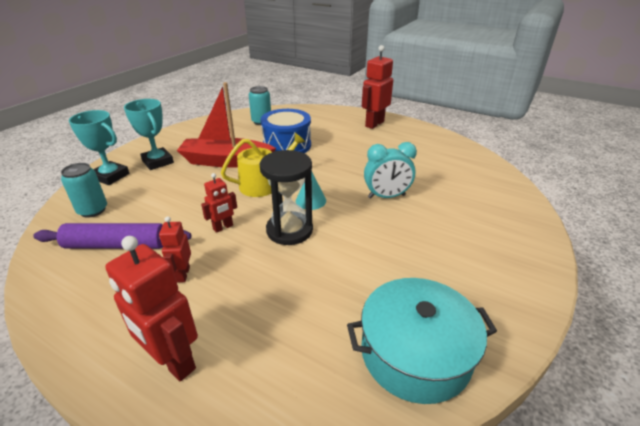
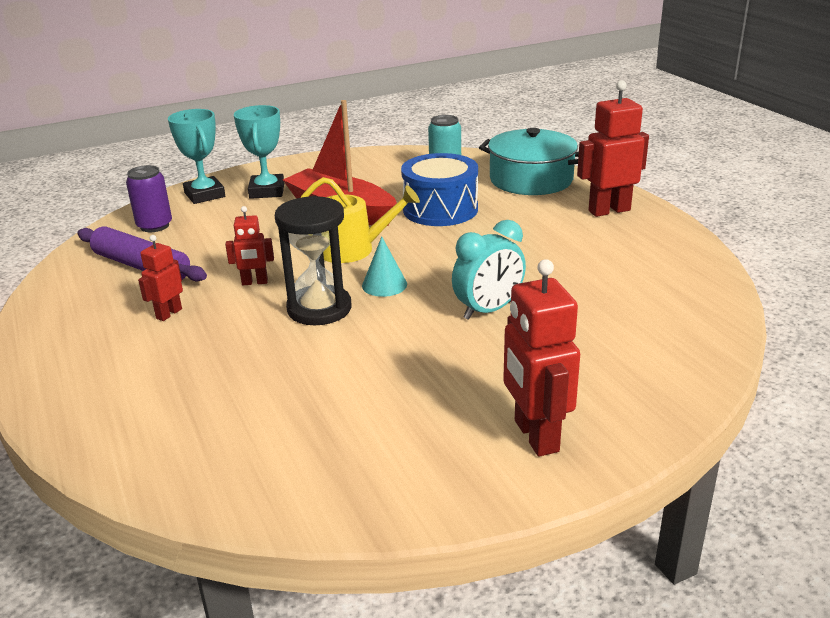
camera: 35 degrees right, 5 degrees down
turquoise can [61,163,107,218] -> purple can [126,165,172,232]
red robot [105,236,198,381] -> red robot moved to [503,259,580,457]
turquoise pot [347,278,497,404] -> turquoise pot moved to [479,128,579,195]
turquoise clock [364,142,417,199] -> turquoise clock turned 60 degrees counterclockwise [452,220,526,320]

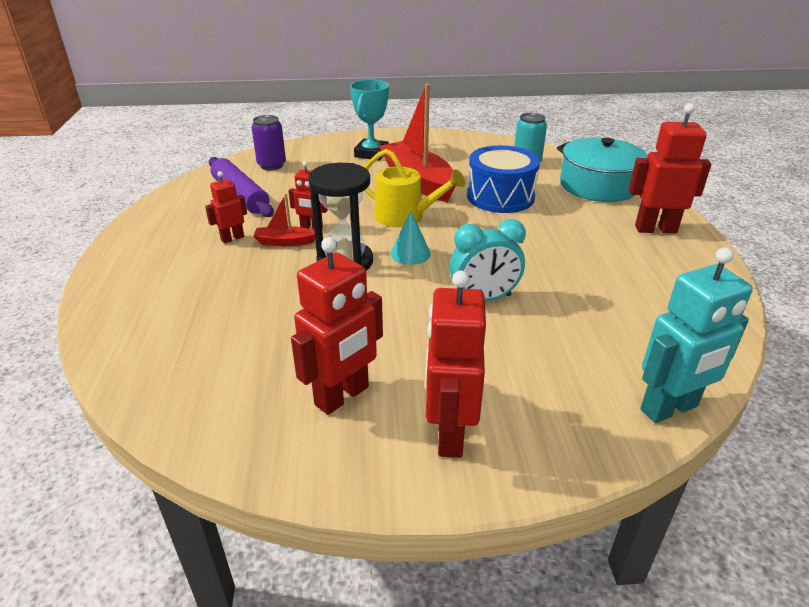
camera: 20 degrees right, 5 degrees up
turquoise trophy [168,109,225,204] -> none
none -> red boat [253,194,315,246]
none -> red robot [291,237,383,415]
none -> turquoise robot [640,247,753,423]

